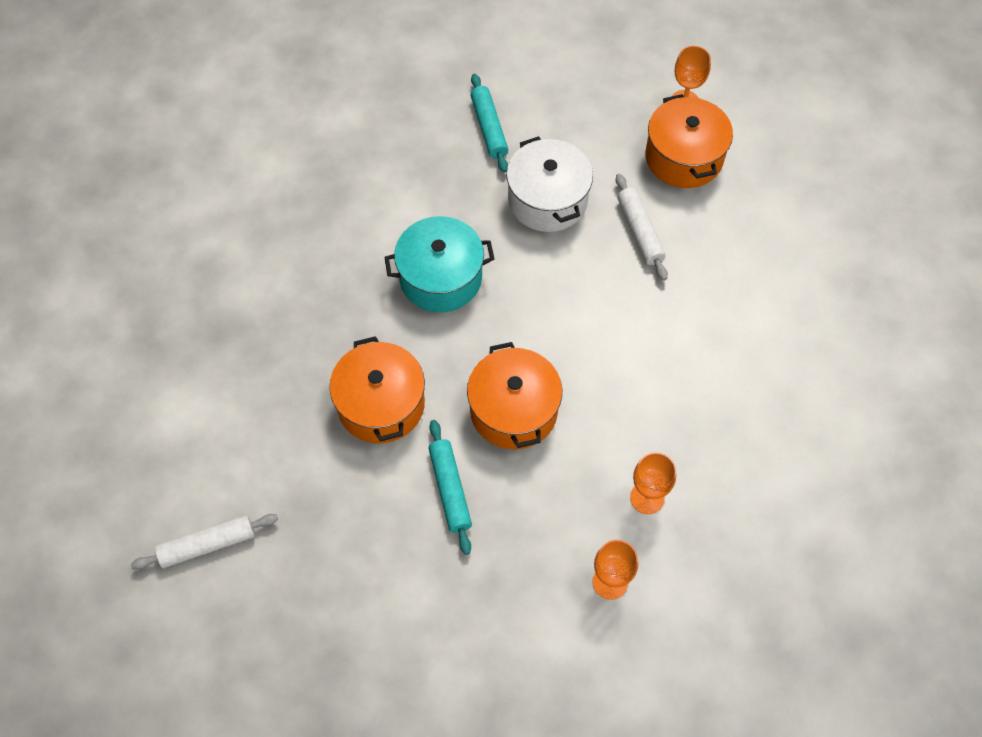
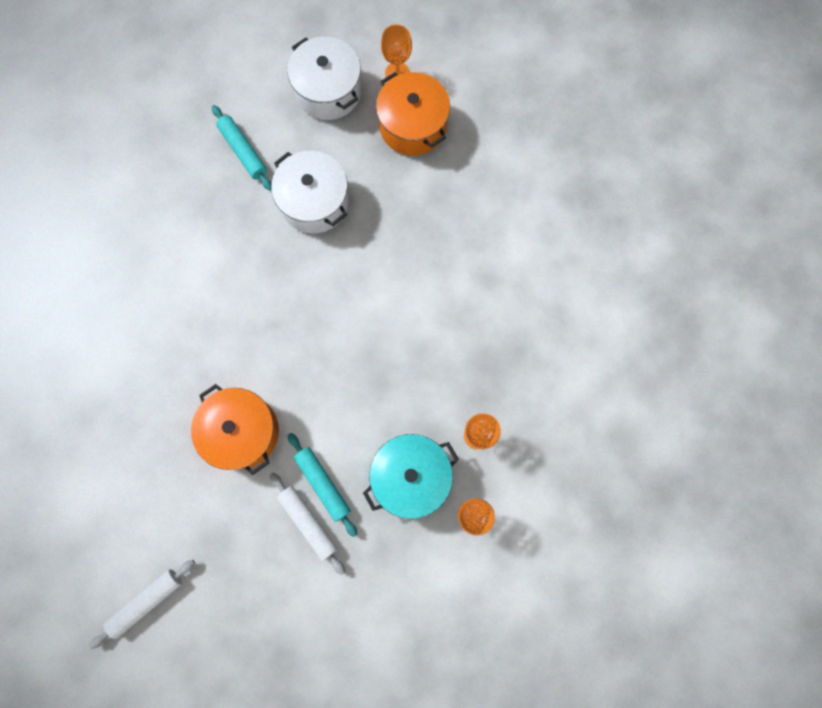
camera: 20 degrees left, 15 degrees up
turquoise pot [384,216,494,313] -> turquoise pot moved to [363,434,459,519]
orange pot [467,342,562,449] -> none
white rolling pin [616,174,668,281] -> white rolling pin moved to [270,472,345,575]
none -> white pot [287,36,361,120]

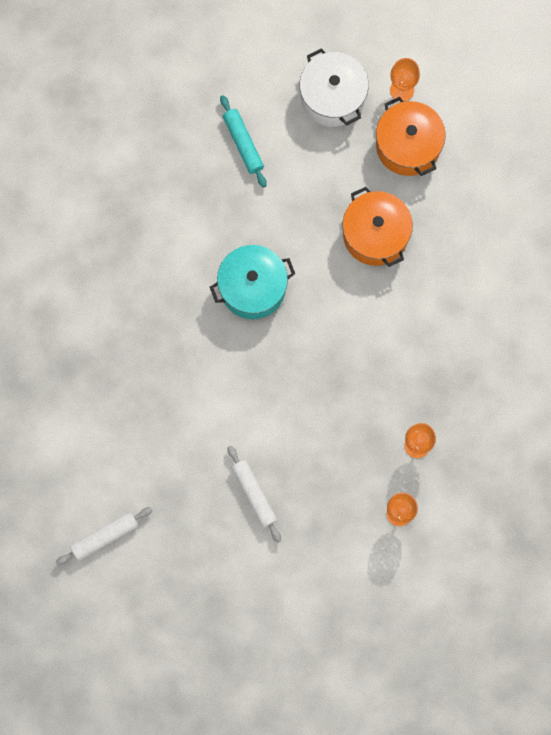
camera: 10 degrees right, 0 degrees up
orange pot [191,384,279,475] -> orange pot moved to [342,187,413,267]
white pot [271,151,349,234] -> none
turquoise rolling pin [288,433,357,537] -> none
turquoise pot [363,434,459,519] -> turquoise pot moved to [210,245,295,319]

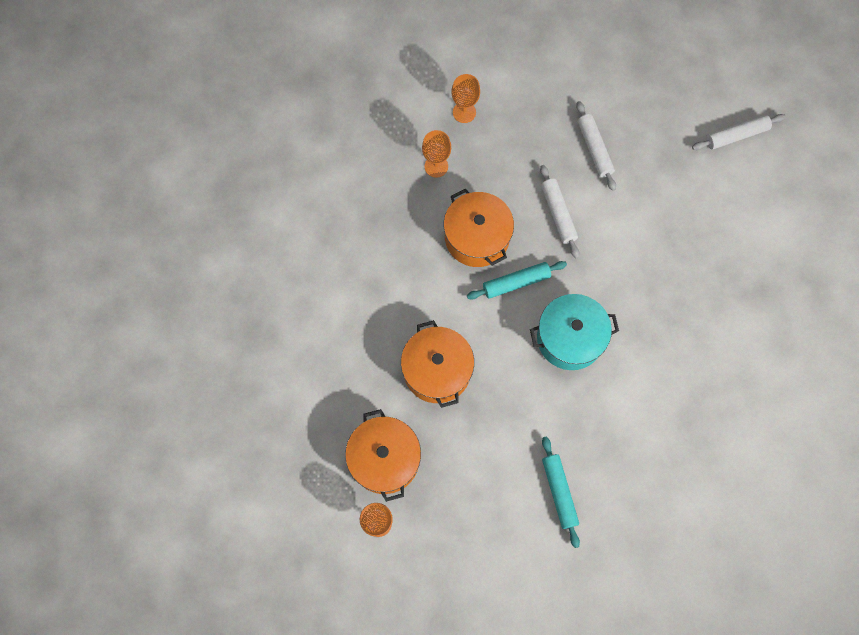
camera: 170 degrees left, 5 degrees down
white pot [300,48,369,127] -> none
none -> orange pot [444,189,514,267]
none -> turquoise rolling pin [467,261,567,300]
none -> white rolling pin [540,165,579,258]

